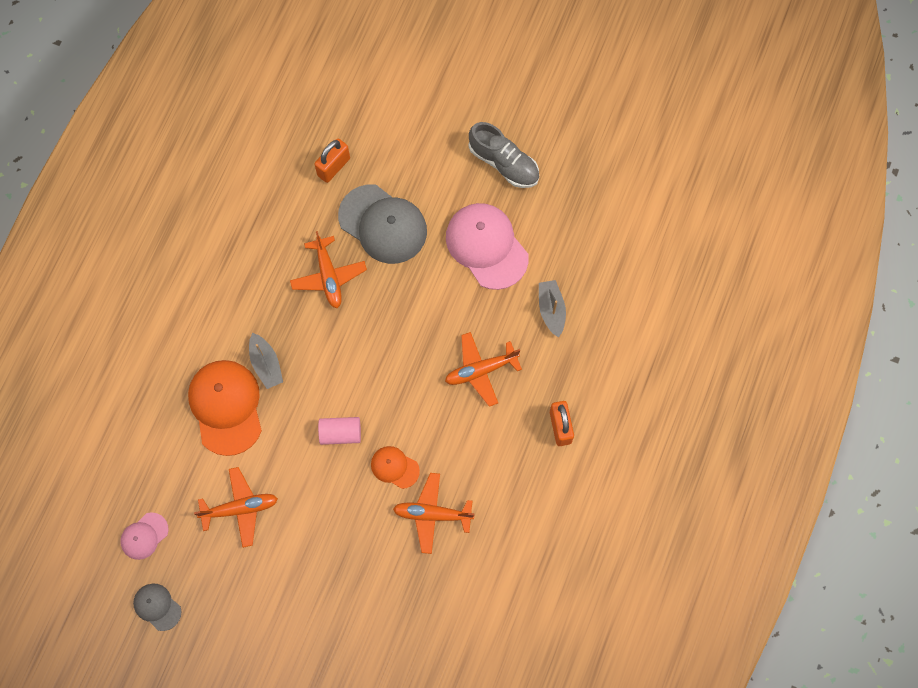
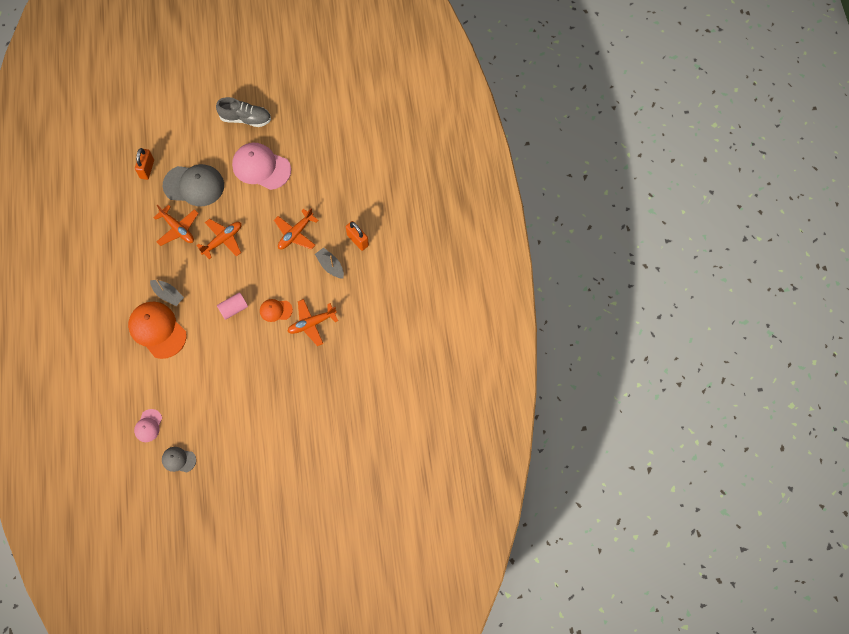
camera: 30 degrees left, 5 degrees down
orange plane [194,467,278,548] -> orange plane moved to [196,219,242,259]
grey boat [539,280,566,338] -> grey boat moved to [315,248,344,279]

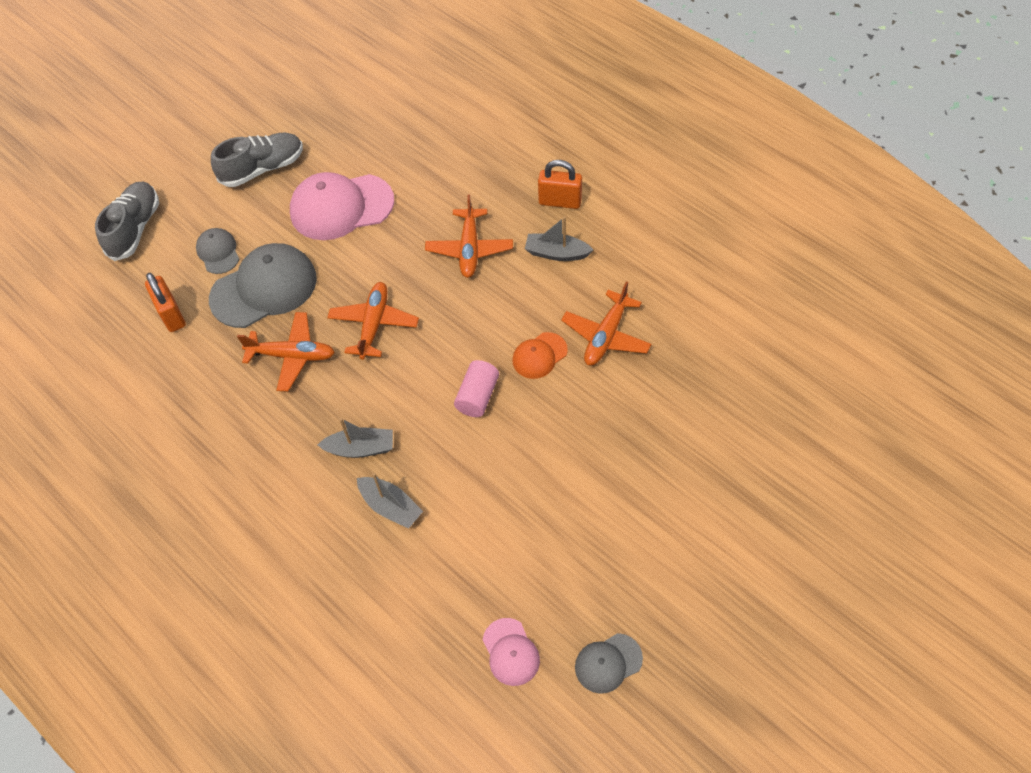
camera: 35 degrees left, 10 degrees down
orange cap [128,302,187,359] -> grey boat [357,473,423,529]
none -> grey shoe [95,182,159,261]
none -> grey cap [196,228,239,274]

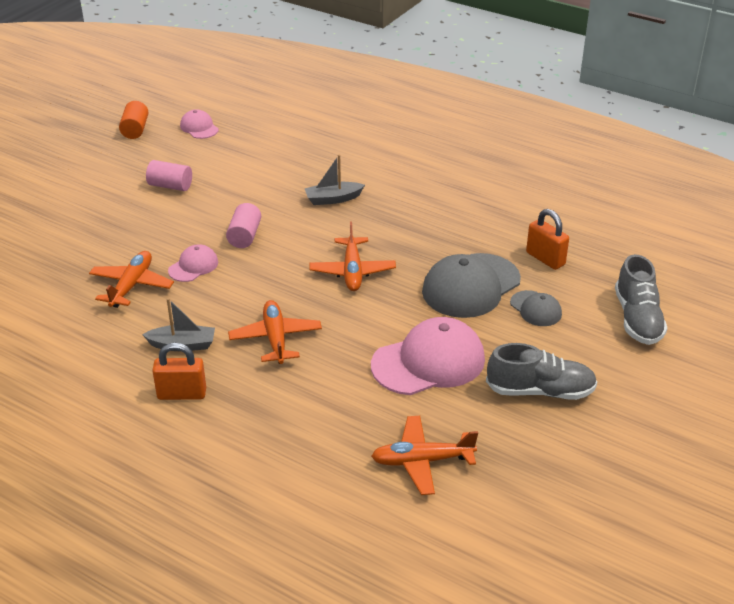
camera: 165 degrees right, 20 degrees down
grey shoe [211,132,303,187] -> grey shoe turned 135 degrees counterclockwise [486,343,597,400]
orange plane [237,312,335,392] -> orange plane moved to [371,416,478,495]
grey boat [357,473,423,529] -> none
orange cap [512,332,568,379] -> pink cap [168,244,218,282]
grey cap [575,633,643,694] -> orange cylinder [119,101,148,139]
none -> pink cylinder [146,160,192,191]

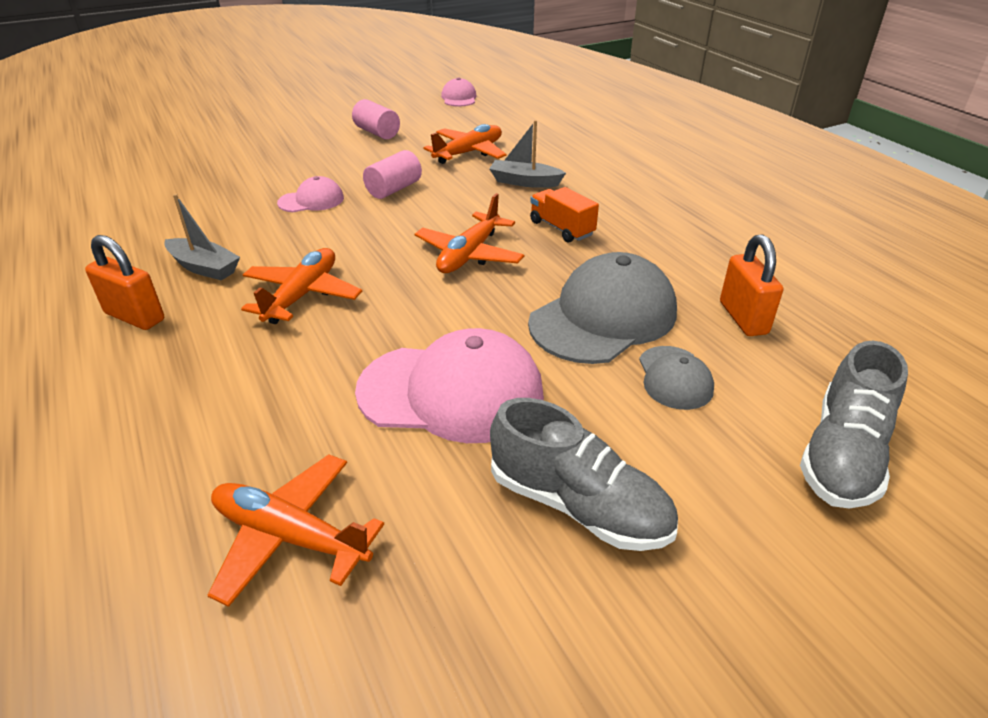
camera: 30 degrees right, 0 degrees up
orange plane [89,251,174,308] -> orange plane moved to [423,124,506,164]
orange cylinder [119,101,148,139] -> none
grey cap [422,253,521,318] -> grey cap turned 150 degrees clockwise [528,252,677,364]
none -> orange truck [530,187,599,242]

